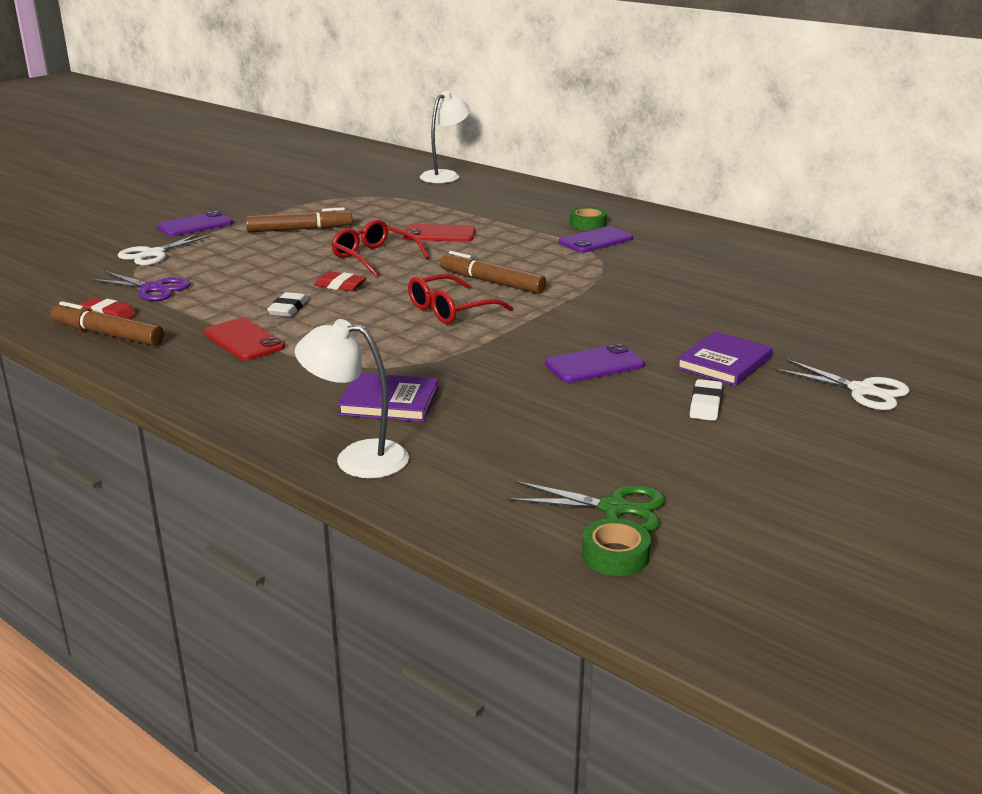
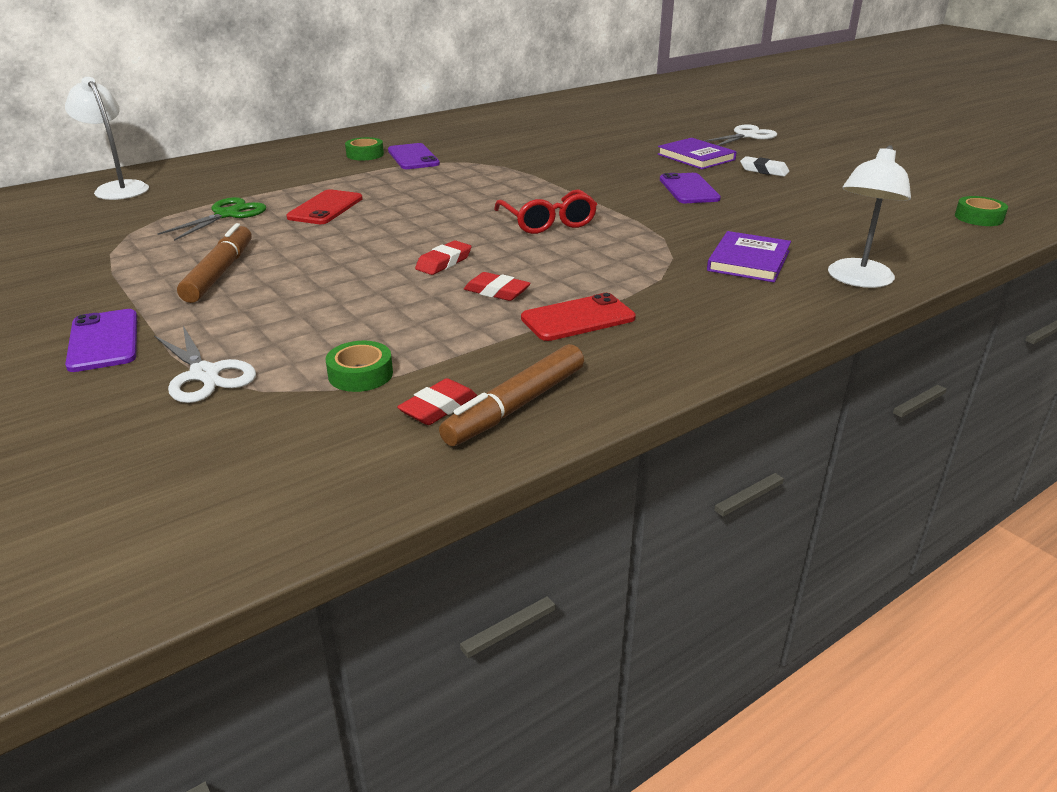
camera: 75 degrees left, 5 degrees up
purple scissors [90,271,191,301] -> green tape [325,341,393,392]
white eraser [267,292,308,317] -> red eraser [464,272,531,301]
red glasses [331,219,429,277] -> none
brown marker [440,251,546,294] -> none
green scissors [508,481,665,532] -> green scissors moved to [157,197,266,241]

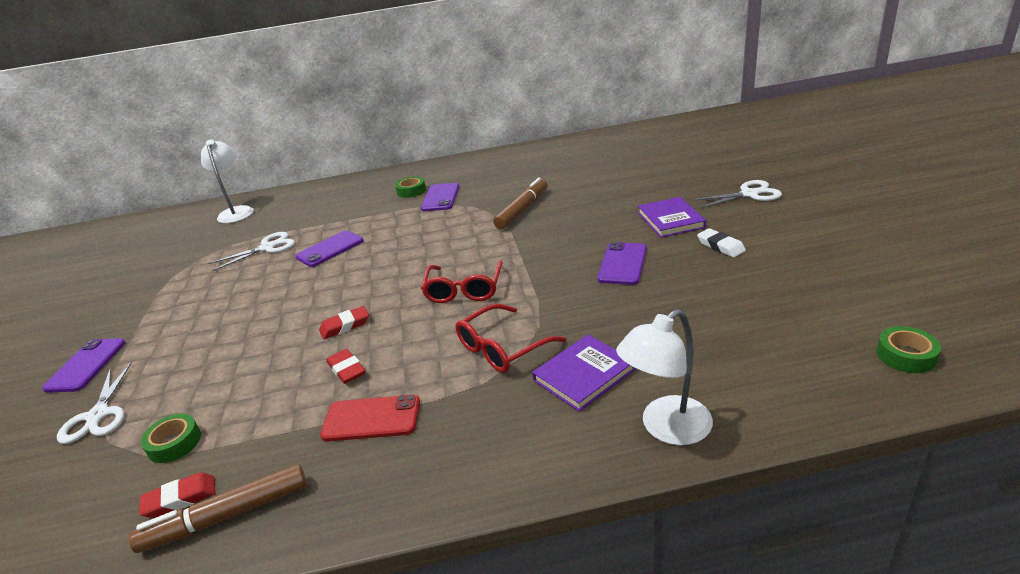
camera: 30 degrees right, 0 degrees up
green scissors [157,197,266,241] -> white scissors [209,232,295,271]
brown marker [177,223,252,303] -> brown marker moved to [493,178,548,229]
red phone [286,189,363,224] -> purple phone [296,230,364,267]
none -> red glasses [456,304,566,373]

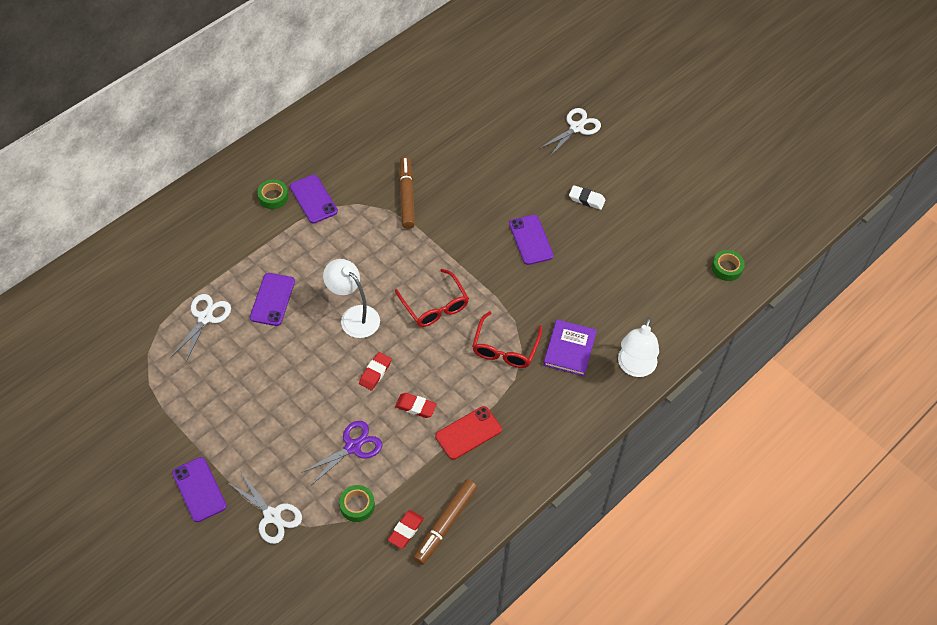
camera: 40 degrees left, 25 degrees up
white lamp [201,140,254,223] -> white lamp moved to [323,259,380,338]
purple book [638,197,706,238] -> none
none -> purple scissors [301,421,382,485]

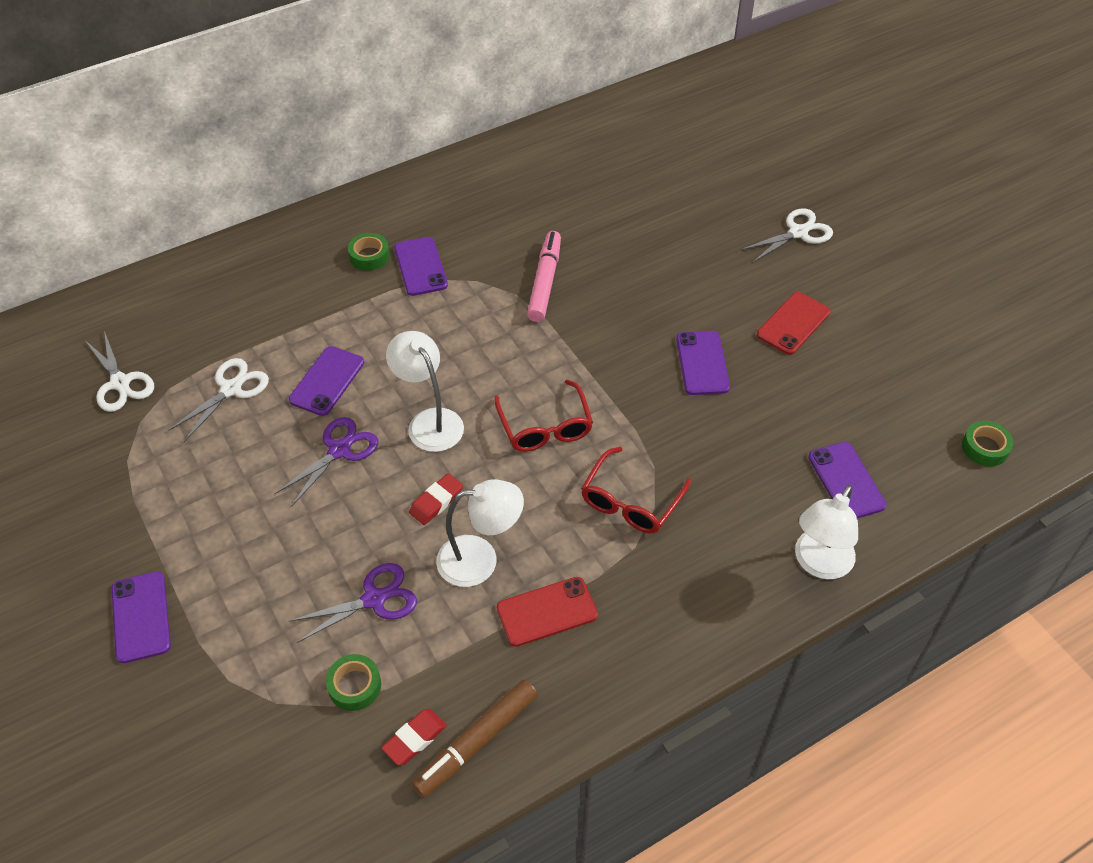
camera: 15 degrees right, 5 degrees down
white scissors [228,471,302,544] -> white scissors moved to [85,331,154,412]
red eraser [395,393,437,418] -> white lamp [436,479,524,587]
brown marker [399,157,415,229] -> pink marker [527,231,561,322]
purple book [543,320,597,376] -> none
white eraser [569,185,606,210] -> red phone [757,292,830,355]
none -> purple scissors [275,417,378,506]
none -> purple phone [808,442,887,518]

